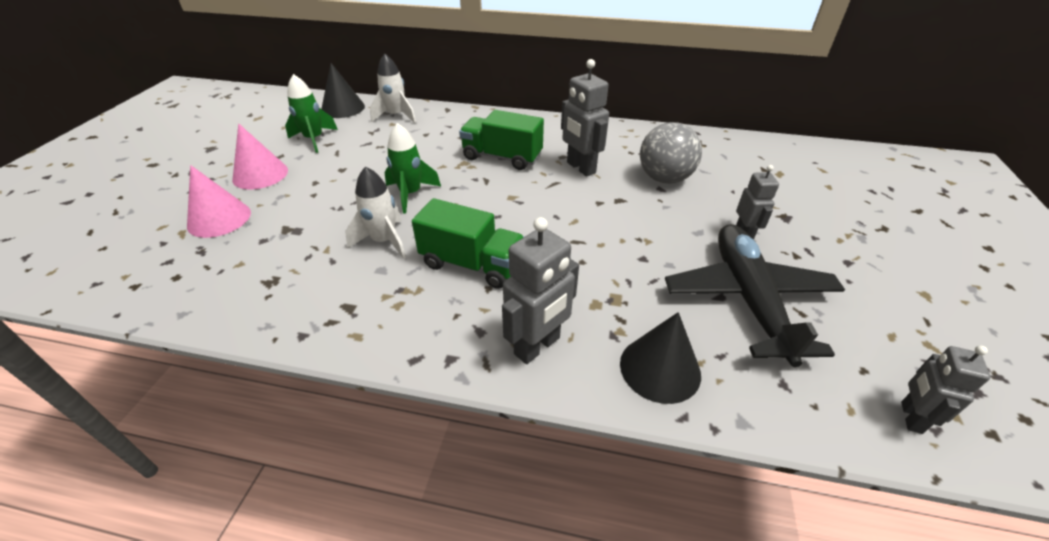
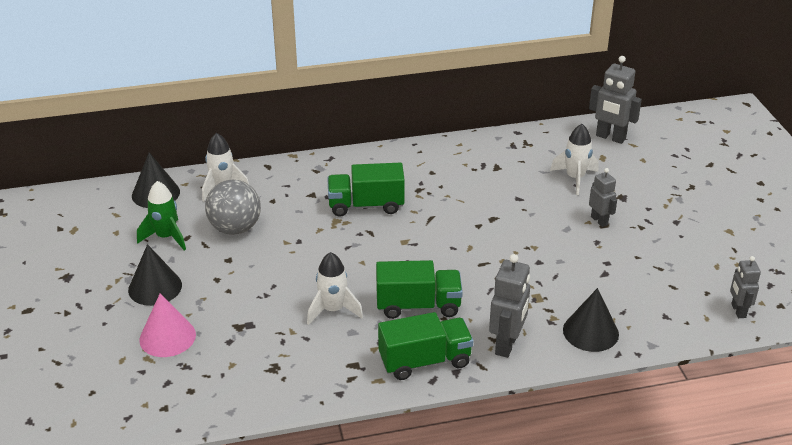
camera: 25 degrees left, 5 degrees down
pink cone [232,124,288,190] -> black cone [128,244,182,306]
green rocket [384,123,441,214] -> none
grey robot [561,59,609,176] -> grey robot moved to [589,56,642,144]
grey ball [640,122,702,184] -> grey ball moved to [205,180,261,235]
black plane [665,224,845,367] -> none
none -> green truck [378,312,473,380]
none -> white rocket [550,124,598,195]

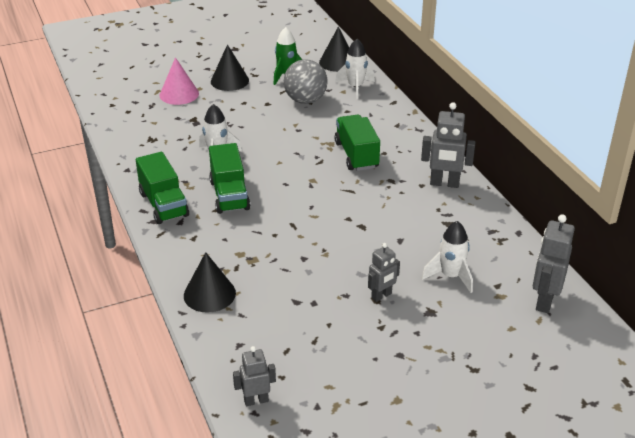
camera: 80 degrees right, 0 degrees up
grey robot [489,254,530,358] -> grey robot moved to [421,102,476,188]

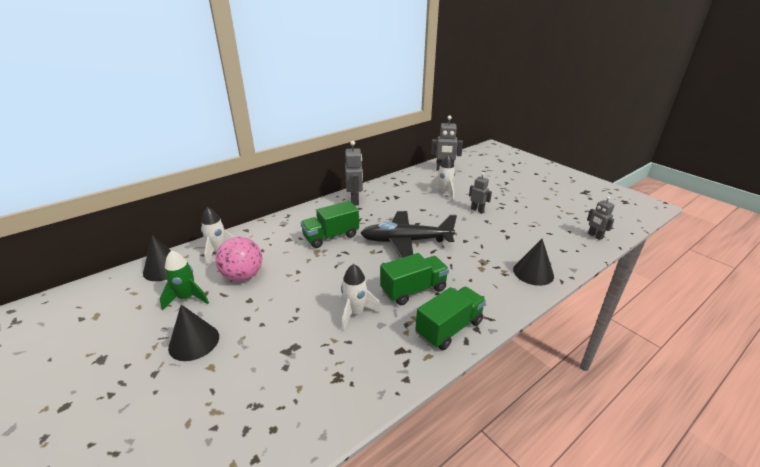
camera: 105 degrees left, 5 degrees down
pink cone [160,57,199,105] -> none
grey ball [284,59,328,104] -> pink ball [215,237,262,281]
none -> black plane [361,211,457,258]

